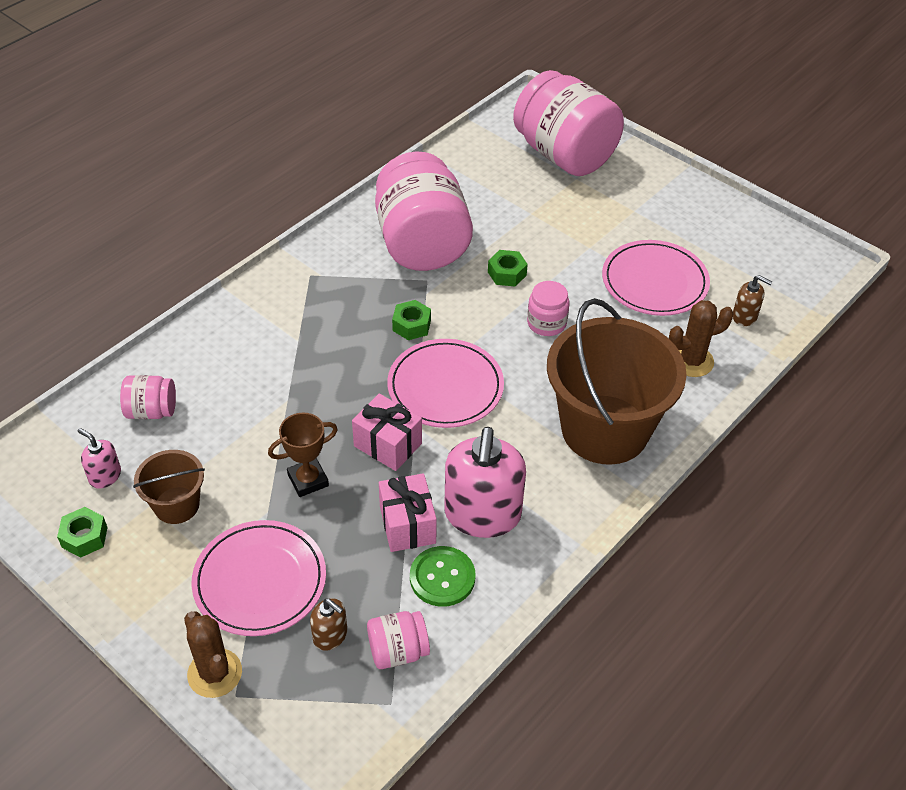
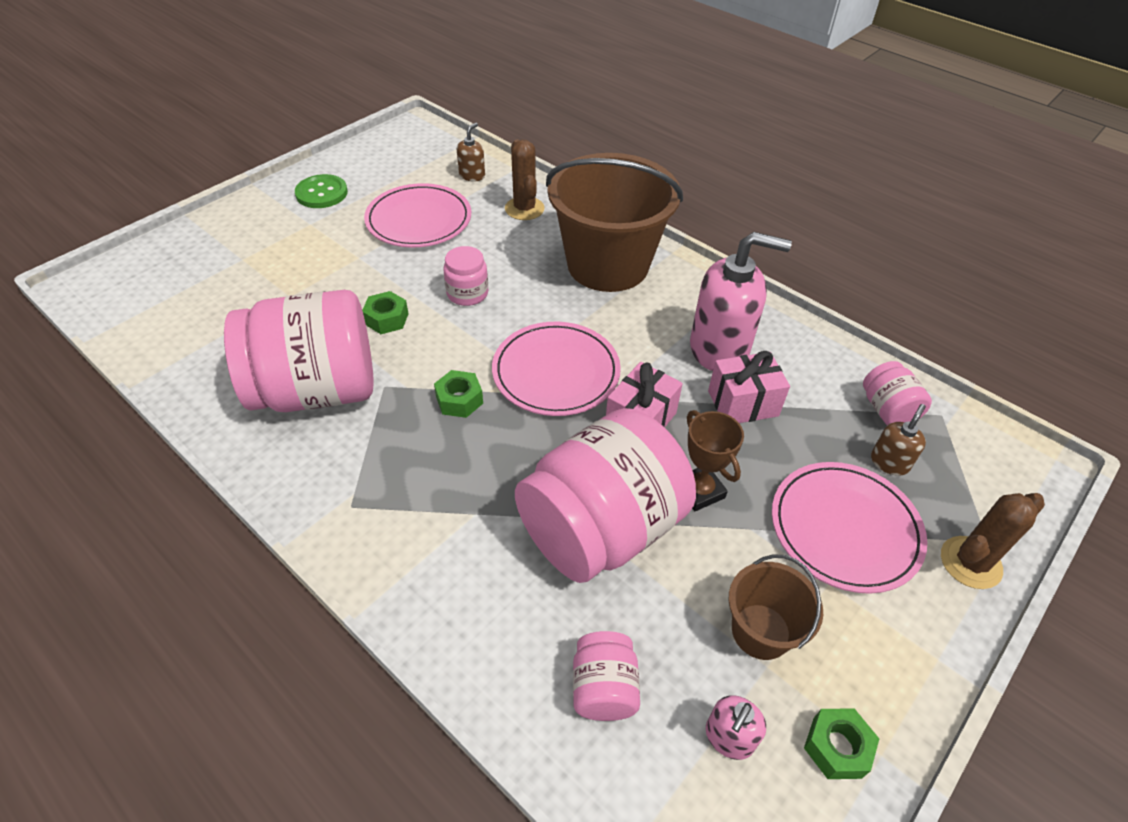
camera: 90 degrees left, 0 degrees up
green button [410,546,475,607] -> green button moved to [295,174,348,208]
pink jar [513,70,624,176] -> pink jar moved to [515,408,696,583]

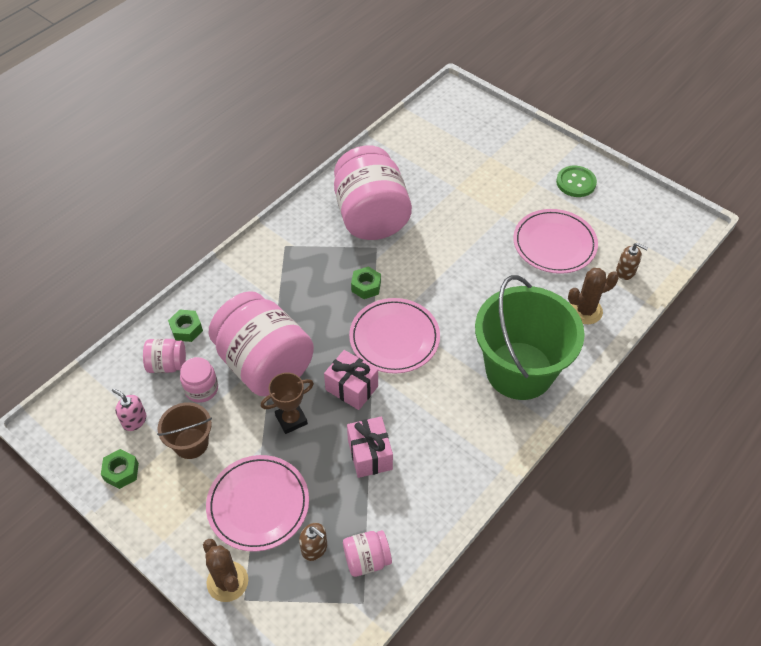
camera: 90 degrees right, 5 degrees up
green nut [362,291,408,334] -> green nut moved to [168,309,203,342]
pink jar [443,246,488,306] -> pink jar moved to [180,357,218,403]
brown bucket [546,153,683,292] -> green bucket [475,275,585,400]
pink soap dispenser [690,232,792,371] -> none

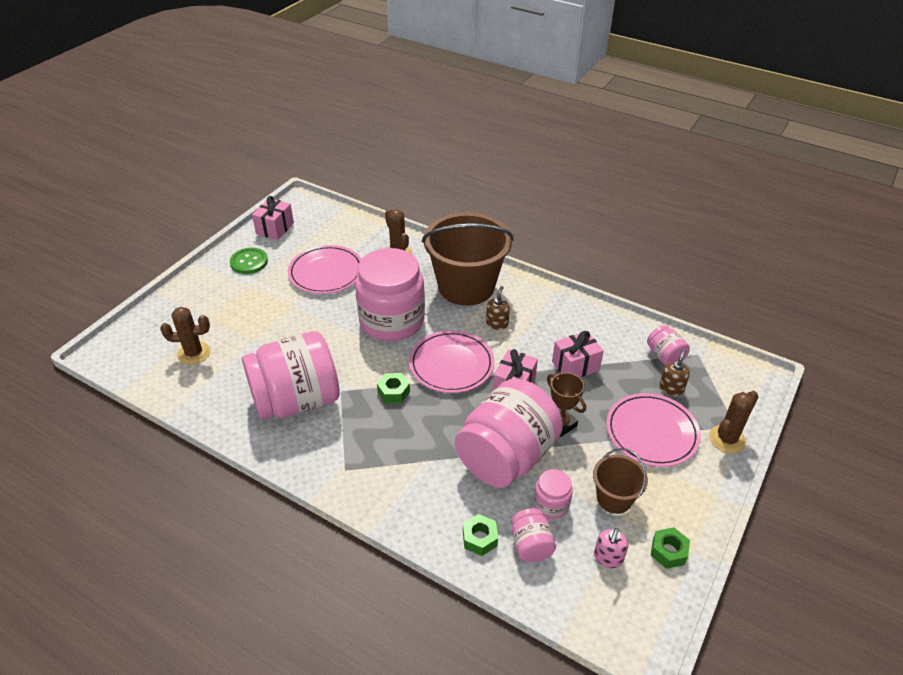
camera: 100 degrees left, 10 degrees down
green bucket [475,275,585,400] -> brown bucket [422,212,514,306]
brown soap dispenser [616,243,649,280] -> brown soap dispenser moved to [486,286,510,330]
none -> brown cactus [160,307,210,365]
none -> pink gift [252,196,294,240]
none -> pink jar [355,248,425,341]

